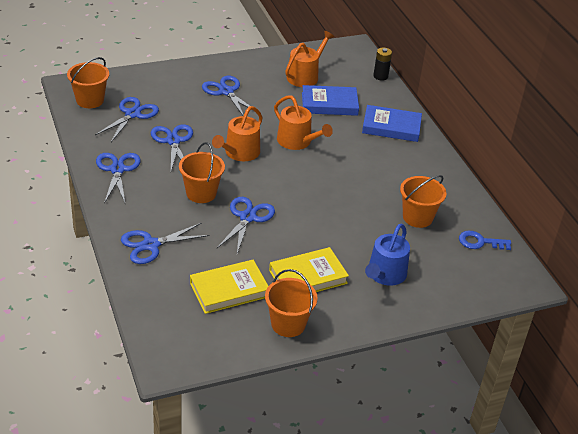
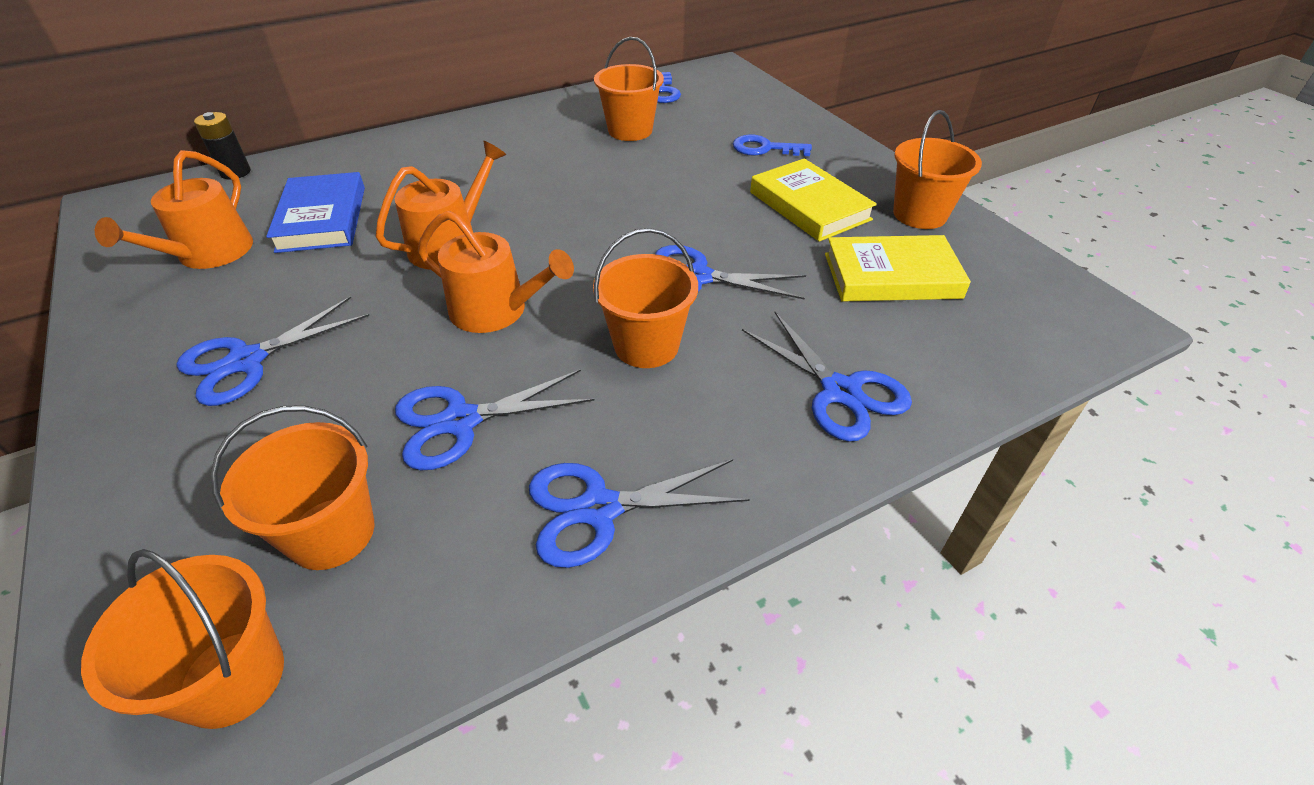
camera: 95 degrees left, 5 degrees up
blue scissors [95,97,159,142] -> orange bucket [211,405,374,570]
yellow book [190,260,268,314] -> yellow book turned 60 degrees counterclockwise [825,235,971,301]
orange watering can [285,31,334,87] -> orange watering can turned 105 degrees counterclockwise [95,150,253,269]
blue book [362,105,422,142] -> none
blue watering can [365,224,410,285] -> blue key [733,134,812,156]

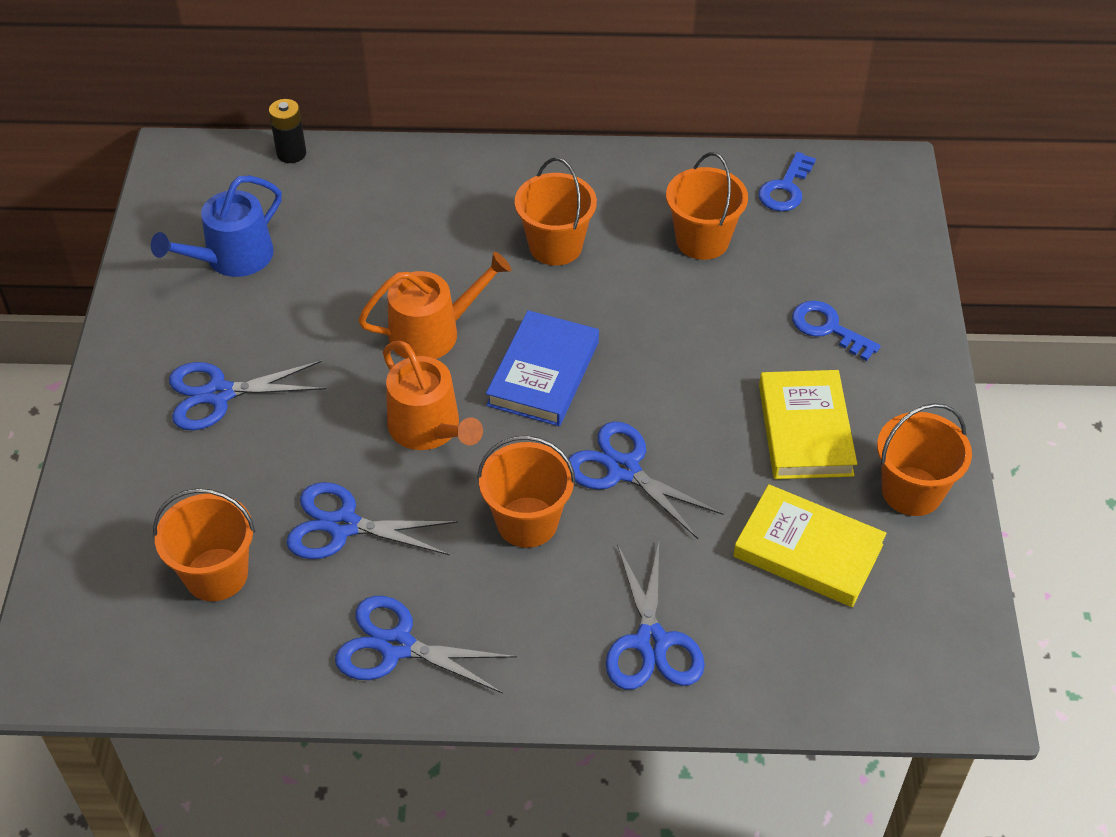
camera: 30 degrees right, 5 degrees up
orange bucket [81,549,284,729] -> orange bucket moved to [515,157,597,266]
orange watering can [95,150,253,269] -> blue watering can [151,176,282,277]
blue book [266,172,365,253] -> blue book moved to [486,310,599,426]

